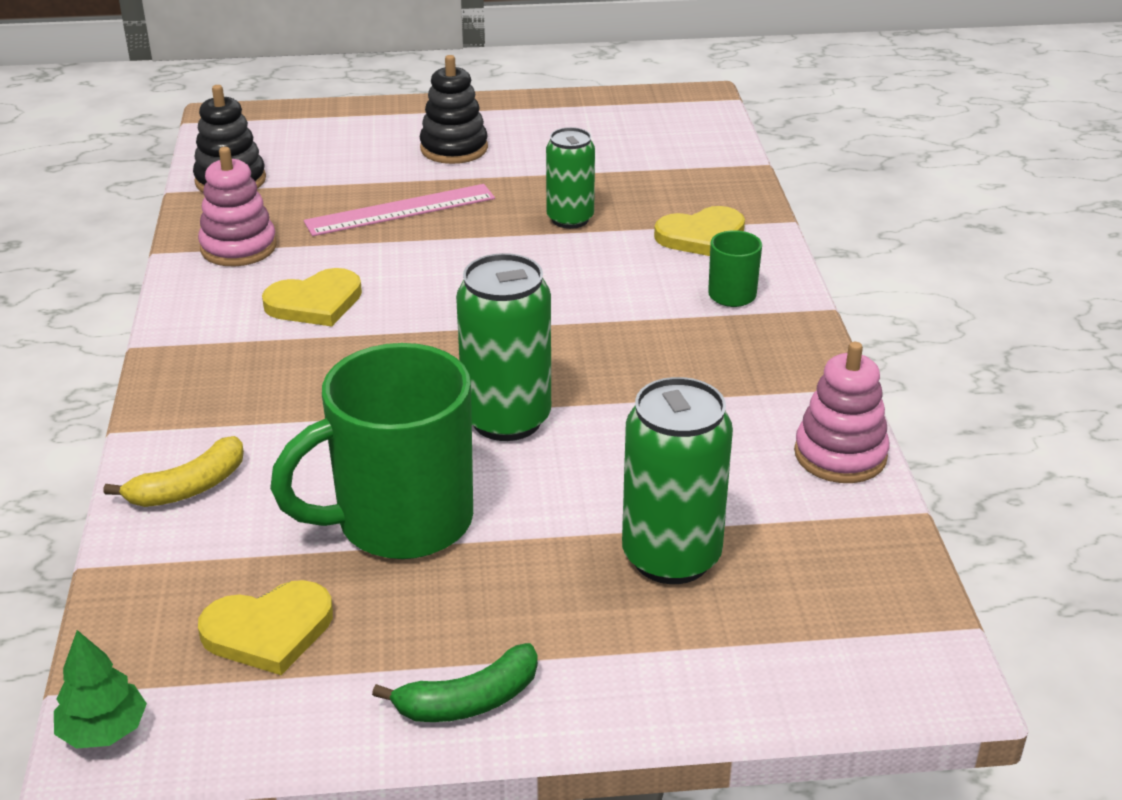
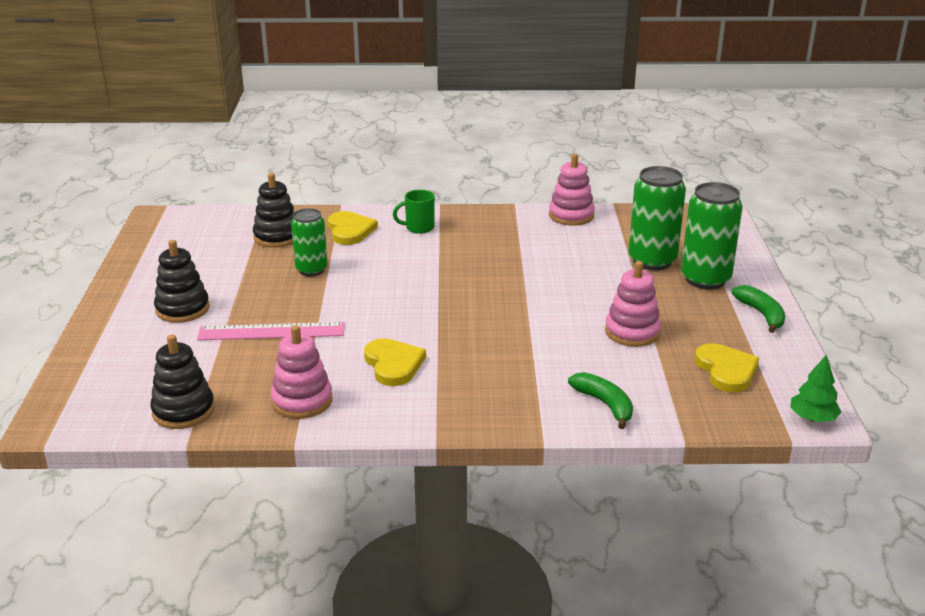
camera: 85 degrees left, 5 degrees down
yellow banana [103,436,244,507] -> green banana [568,372,633,429]
green mug [270,343,473,559] -> pink stacking toy [605,261,661,347]
pink ruler [303,184,495,236] -> pink ruler turned 75 degrees counterclockwise [197,322,345,340]
green can [456,253,551,441] -> green can moved to [681,182,743,289]
none -> black stacking toy [253,173,294,248]

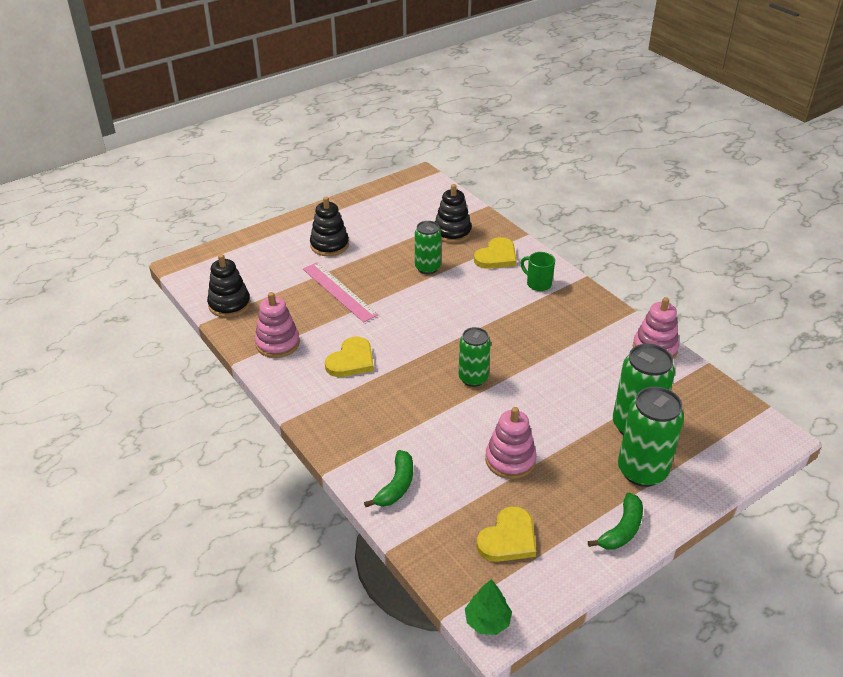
camera: 55 degrees right, 10 degrees up
none -> green can [459,327,491,387]

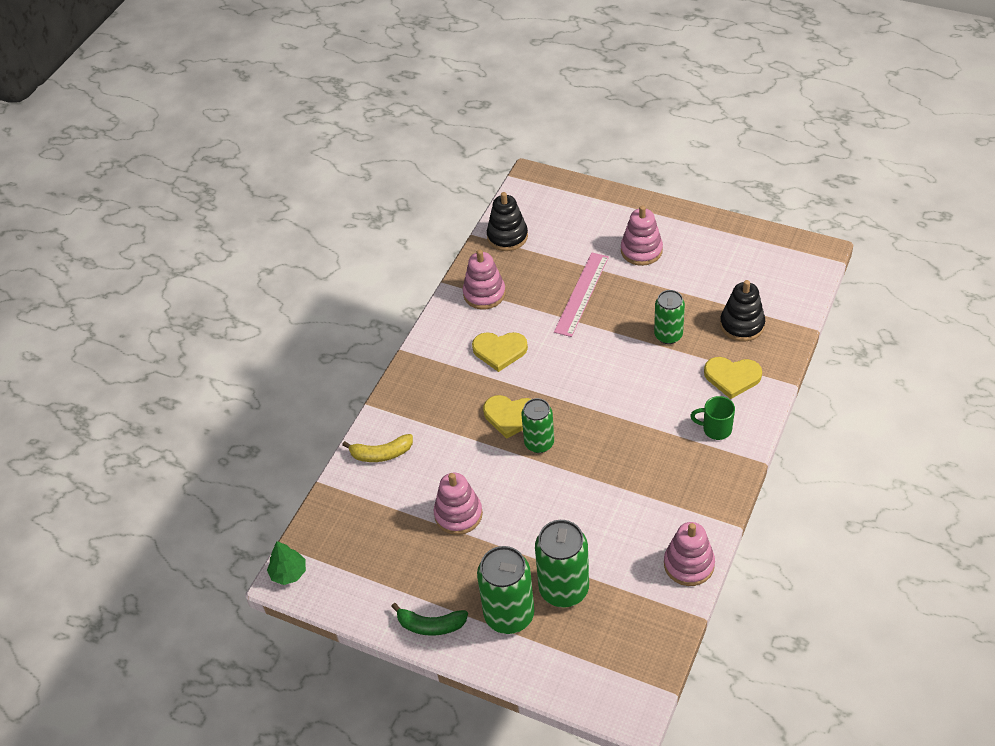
camera: 65 degrees right, 10 degrees up
black stacking toy [310,197,349,256] -> pink stacking toy [621,205,663,266]
green banana [364,450,413,507] -> yellow banana [342,434,413,462]
yellow heart [476,506,536,562] -> yellow heart moved to [483,395,531,439]
green mug [520,252,555,291] -> green mug turned 90 degrees counterclockwise [690,396,735,440]

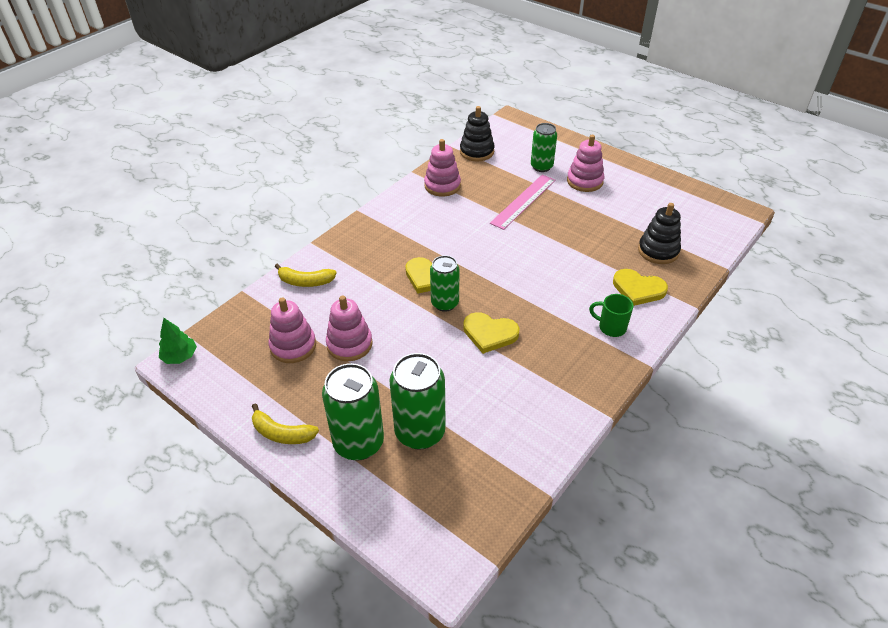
camera: 10 degrees right, 5 degrees down
green banana [391,603,468,636] -> yellow banana [252,403,319,444]
yellow heart [472,332,528,372] -> yellow heart moved to [463,312,519,354]
green can [654,290,685,344] -> green can moved to [531,123,557,172]
pink stacking toy [664,522,715,586] -> pink stacking toy moved to [269,297,316,363]

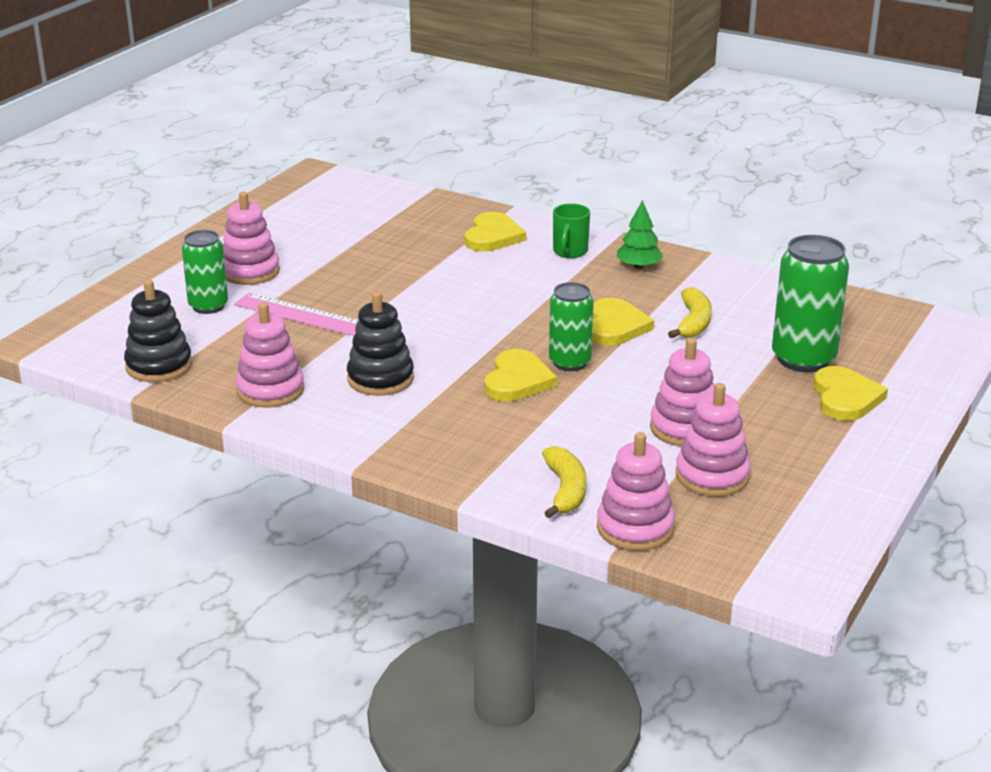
camera: 100 degrees left, 15 degrees down
green tree [159,318,197,364] -> green tree moved to [616,200,663,269]
yellow banana [252,403,319,444] -> yellow banana moved to [668,287,712,338]
green can [322,363,384,461] -> yellow heart [813,366,888,421]
black stacking toy [638,203,681,264] -> black stacking toy moved to [347,292,414,396]
none -> pink stacking toy [597,432,675,551]

